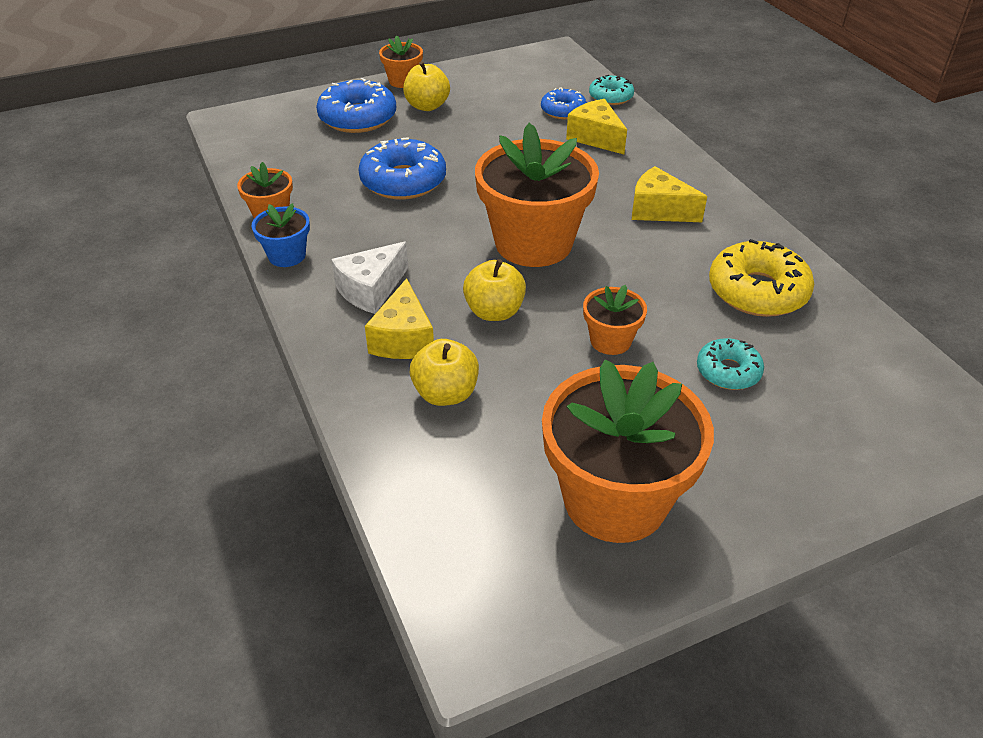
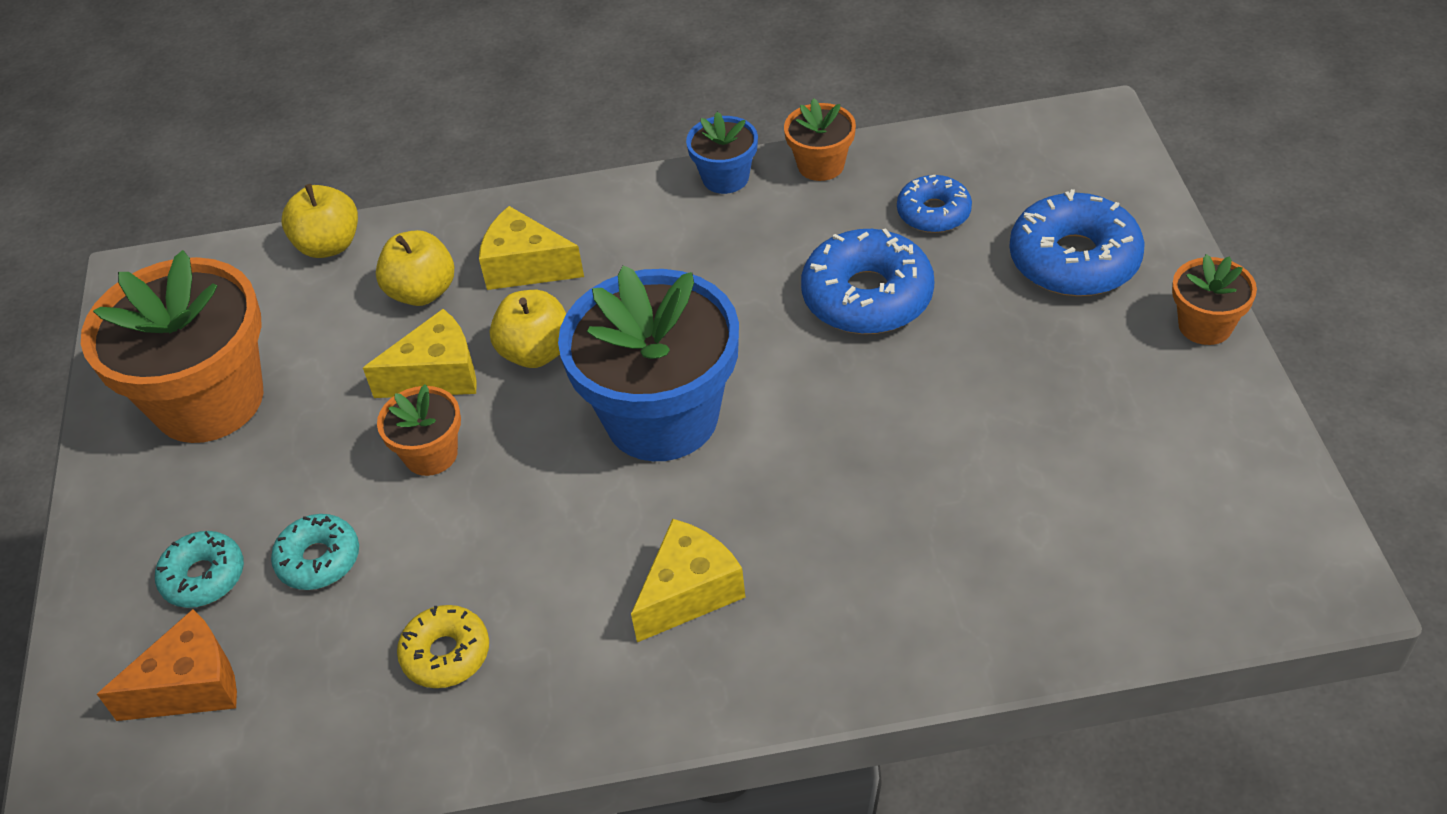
camera: 110 degrees right, 5 degrees up
white cheese [331,242,408,314] -> none
yellow apple [403,61,450,111] -> yellow apple moved to [282,184,358,258]
orange flower pot [475,123,599,267] -> blue flower pot [558,265,739,461]
blue donut [541,87,587,119] -> blue donut moved to [897,175,972,233]
yellow cheese [566,99,627,154] -> yellow cheese moved to [363,309,477,398]
turquoise donut [589,75,634,105] -> turquoise donut moved to [155,531,244,608]
yellow donut [709,239,814,317] -> yellow donut [397,605,489,688], size x0.59
none -> orange cheese [97,609,237,721]

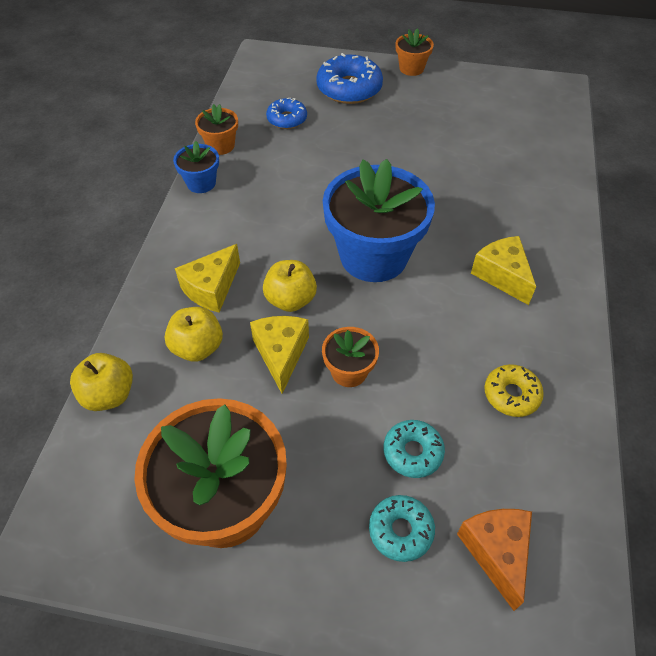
camera: 75 degrees left, 5 degrees up
blue donut [801,228,934,334] -> none

